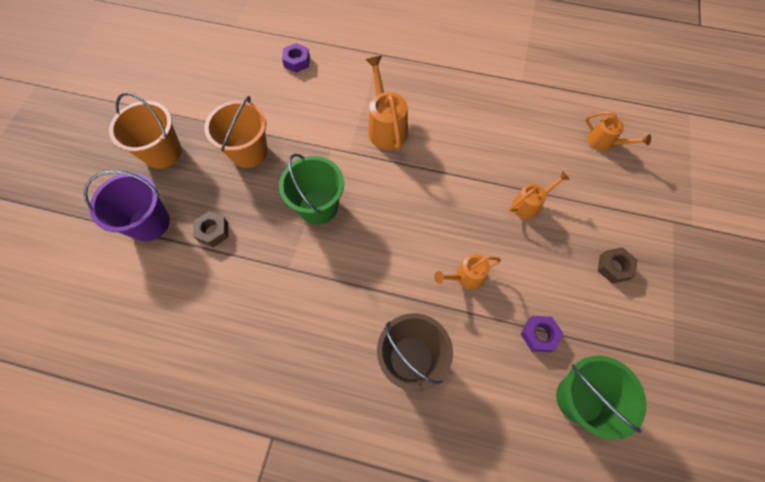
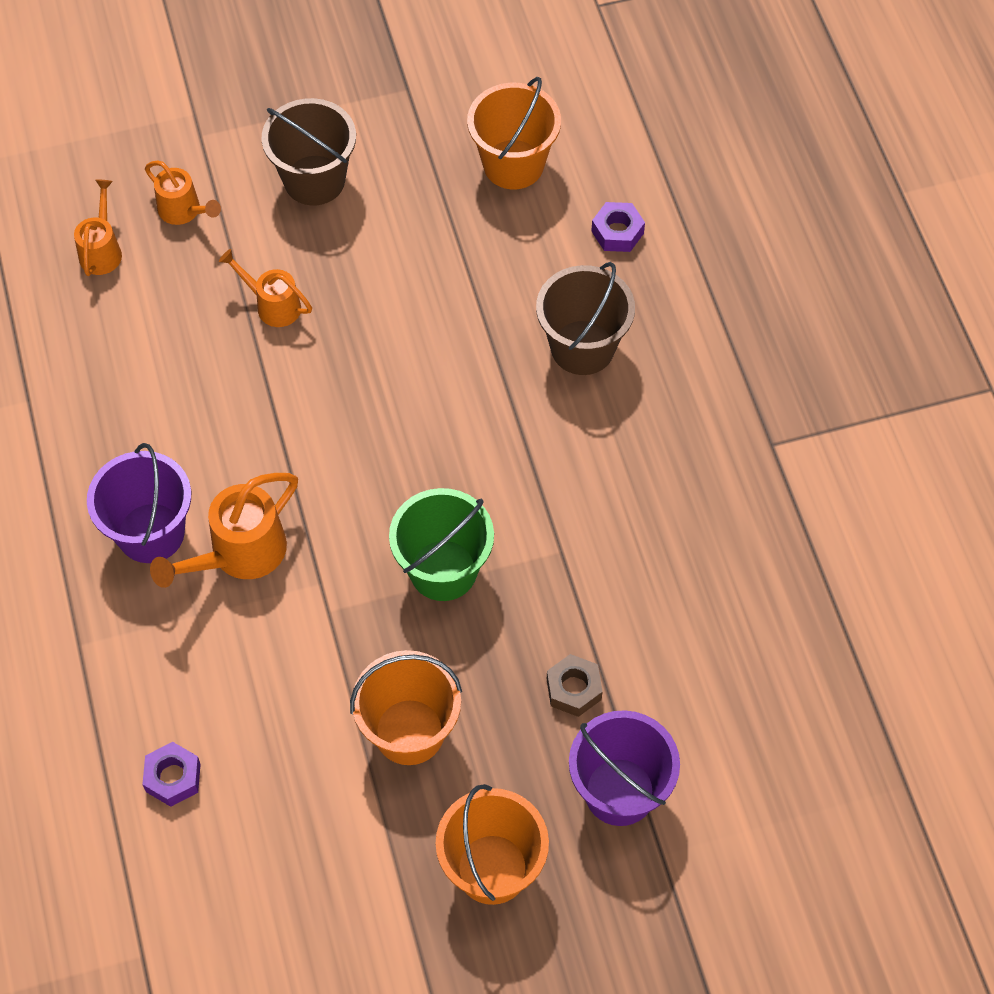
camera: 120 degrees left, 5 degrees down
orange watering can [434,254,501,289] -> orange watering can moved to [145,161,221,225]
purple nut [521,316,563,352] -> purple nut moved to [591,202,645,252]
green bucket [556,356,647,440] -> orange bucket [467,77,561,189]
brown nut [598,247,637,283] -> brown bucket [262,98,356,206]
none -> purple bucket [87,443,191,563]

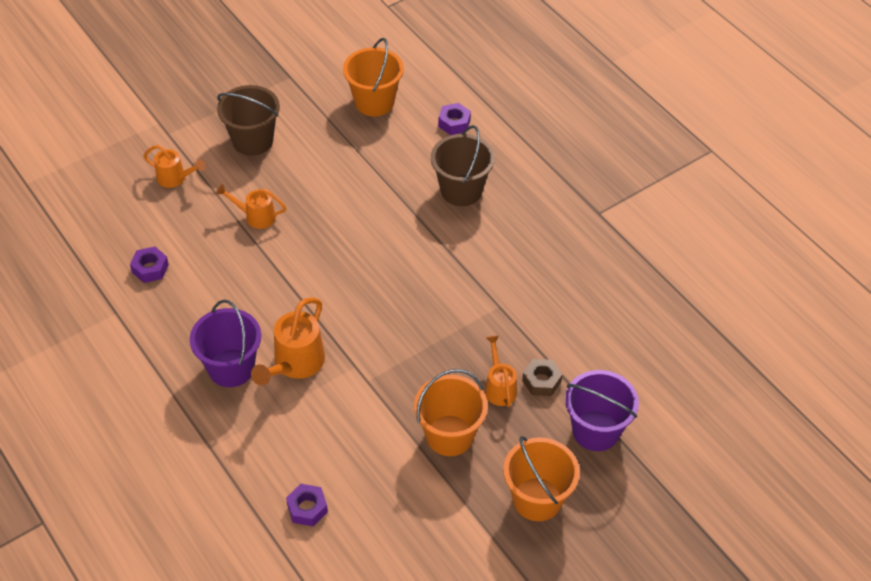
camera: 20 degrees left, 10 degrees down
orange watering can [74,180,122,276] -> orange watering can moved to [485,336,517,407]
green bucket [389,488,494,601] -> none
none -> purple nut [130,246,169,283]

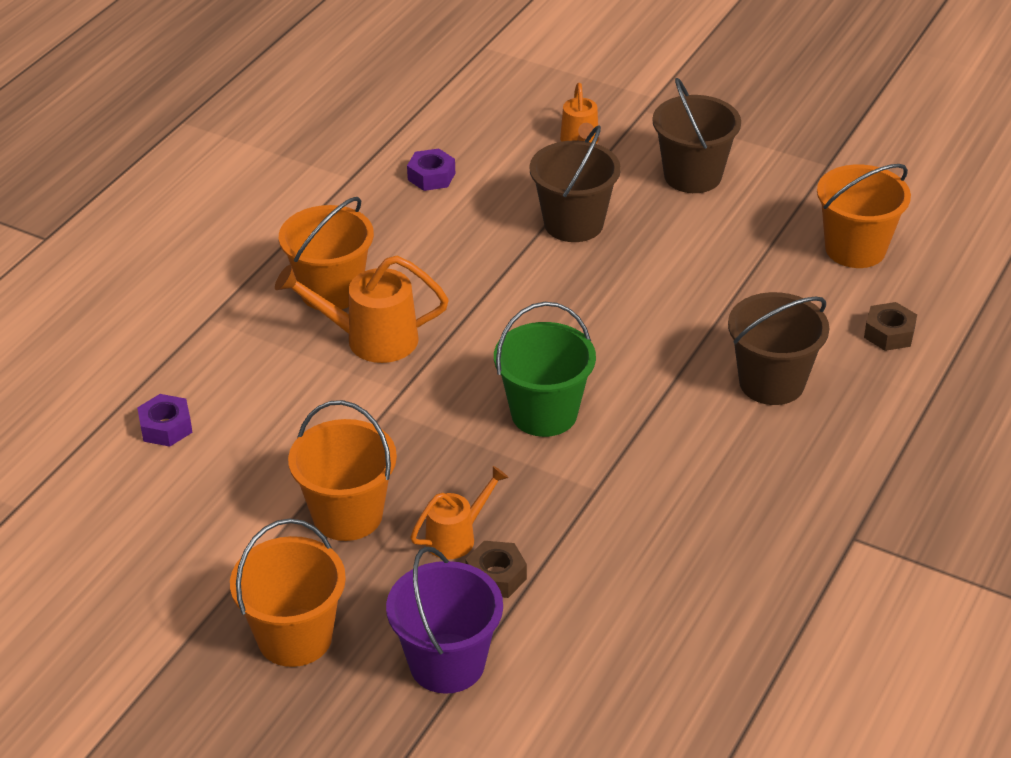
camera: 65 degrees right, 10 degrees down
purple bucket [190,300,261,387] -> orange bucket [279,197,374,310]
orange watering can [216,184,286,229] -> brown bucket [529,125,621,242]
purple nut [438,103,471,135] -> brown nut [864,302,917,351]
none -> green bucket [494,302,596,437]

